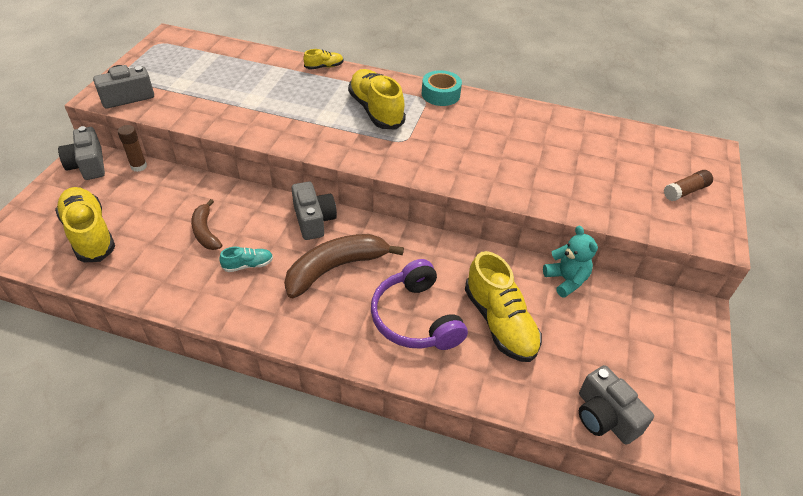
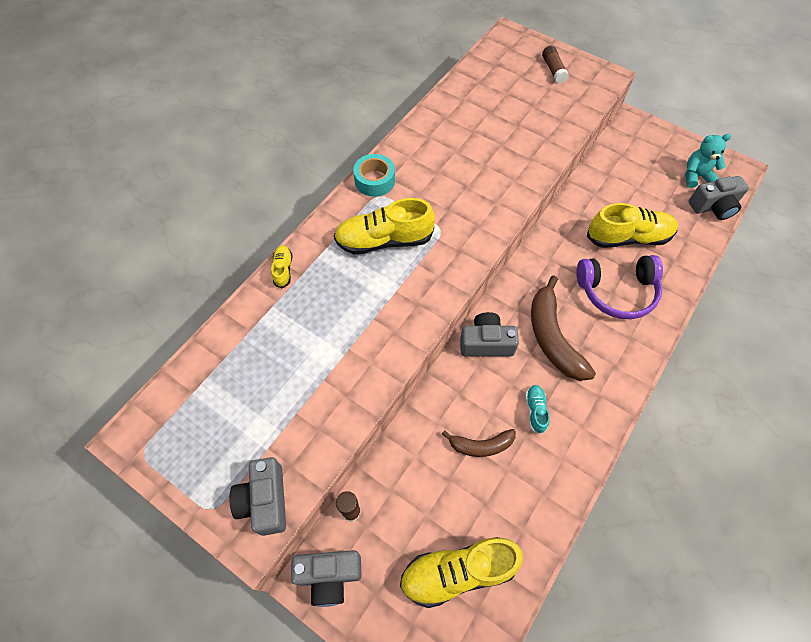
camera: 70 degrees left, 15 degrees up
turquoise teddy bear [543,226,598,298] -> turquoise teddy bear moved to [686,134,731,188]

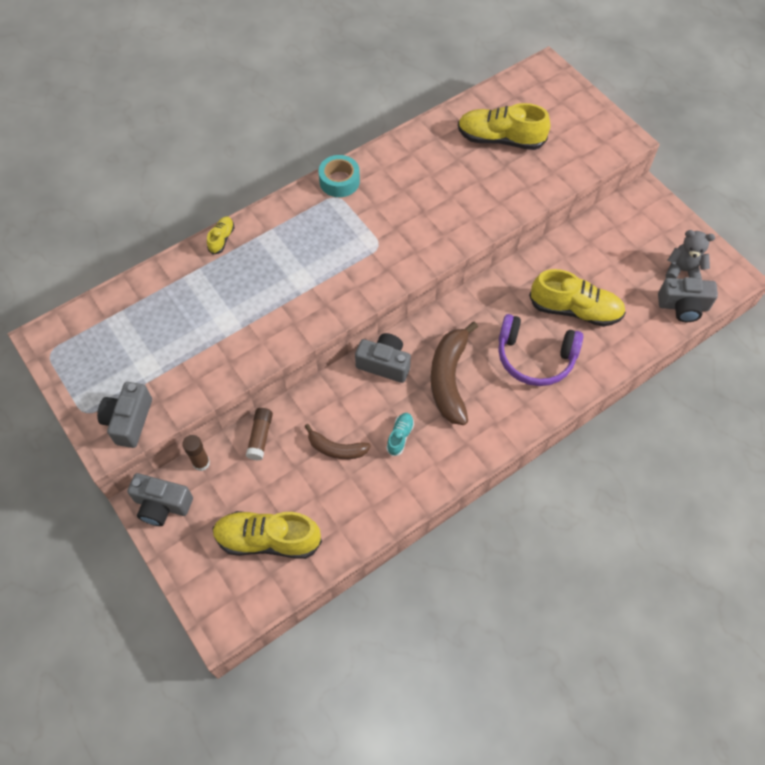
camera: 20 degrees right, 0 degrees up
yellow shoe [334,198,435,254] -> yellow shoe moved to [458,103,550,150]
brown glue stick [542,46,569,84] -> brown glue stick moved to [246,408,273,461]
turquoise teddy bear [686,134,731,188] -> grey teddy bear [666,230,715,279]

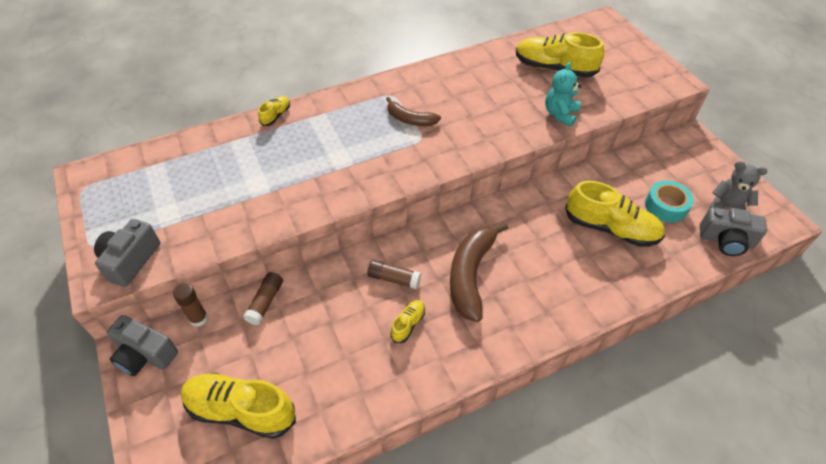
camera: 10 degrees right, 10 degrees down
brown banana [305,424,371,459] -> brown banana moved to [386,97,441,126]
turquoise tape [319,155,360,197] -> turquoise tape moved to [645,180,694,223]
grey camera [355,333,411,383] -> none
turquoise shoe [386,413,414,456] -> yellow shoe [390,300,425,343]
purple headphones [498,314,583,386] -> none
none -> brown glue stick [367,260,421,289]
none -> turquoise teddy bear [545,62,581,127]

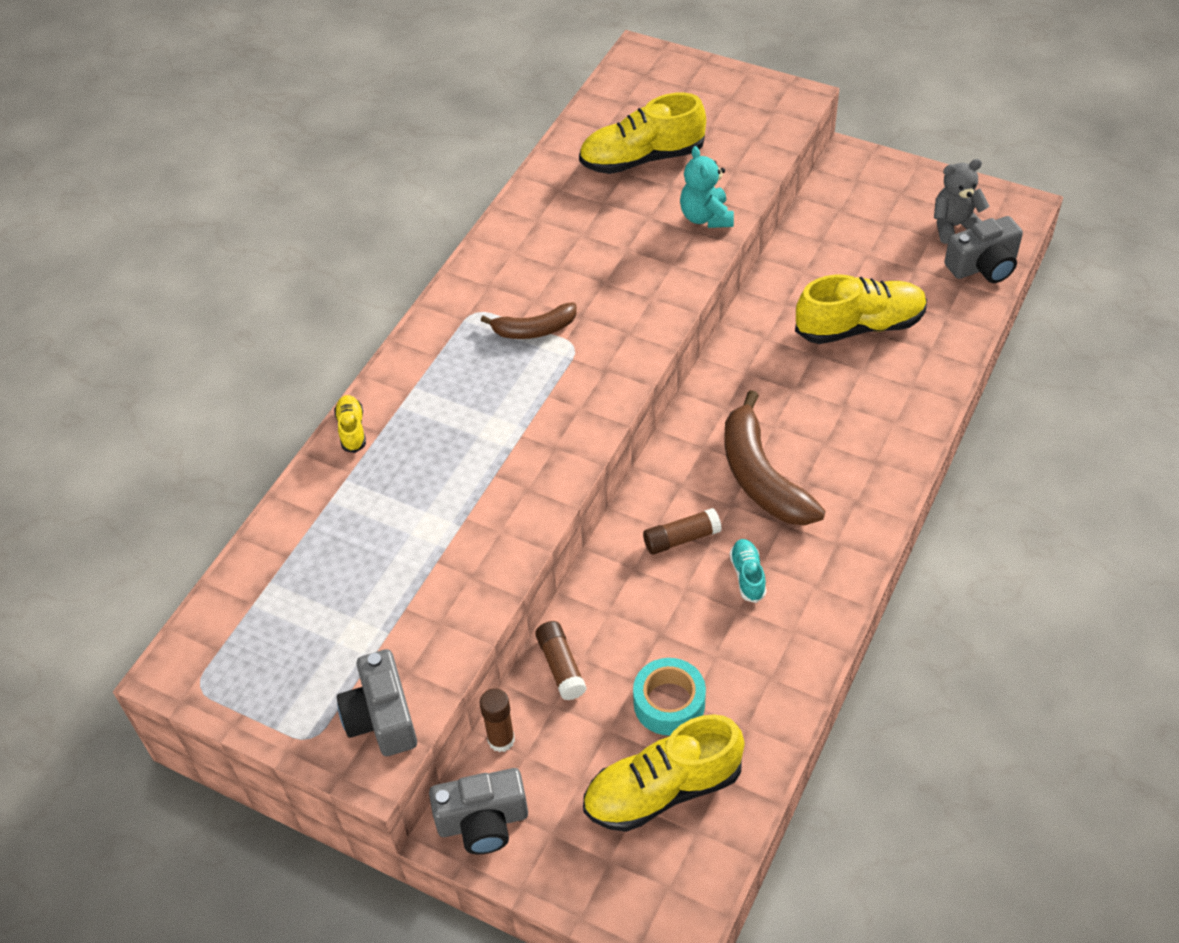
camera: 35 degrees left, 0 degrees up
yellow shoe [390,300,425,343] -> turquoise shoe [730,539,766,603]
turquoise tape [645,180,694,223] -> turquoise tape moved to [633,658,706,736]

